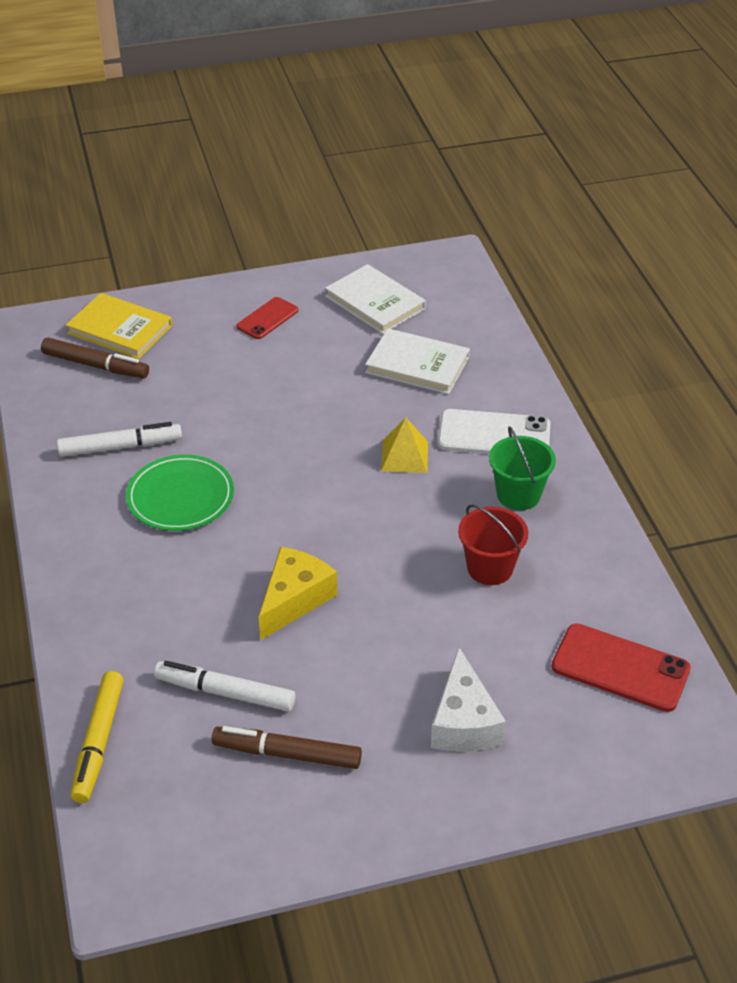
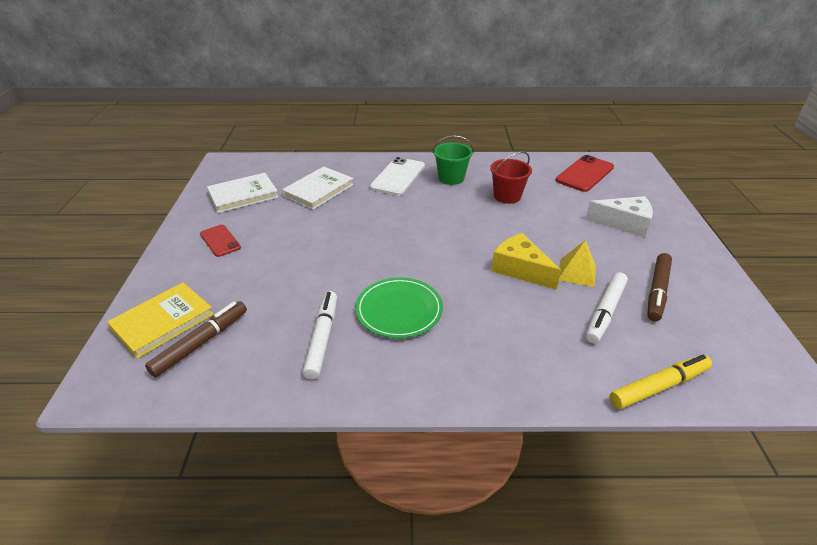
camera: 75 degrees left, 5 degrees down
yellow marker [71,671,124,803] -> yellow marker turned 45 degrees counterclockwise [609,355,712,409]
yellow pyramid [381,417,428,473] -> yellow pyramid moved to [559,240,596,287]

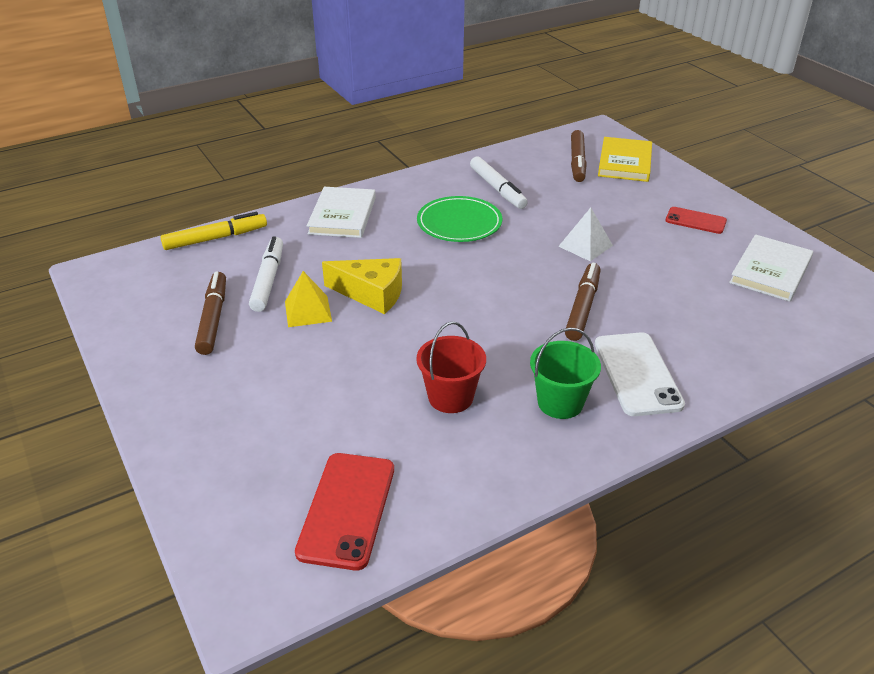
camera: 150 degrees right, 0 degrees up
white book [282,166,354,210] -> white book moved to [307,187,376,238]
white cheese [585,196,653,238] -> none
yellow marker [609,355,712,409] -> yellow marker turned 150 degrees counterclockwise [160,212,267,250]
none -> white pyramid [558,208,613,261]
none -> brown marker [565,263,600,341]

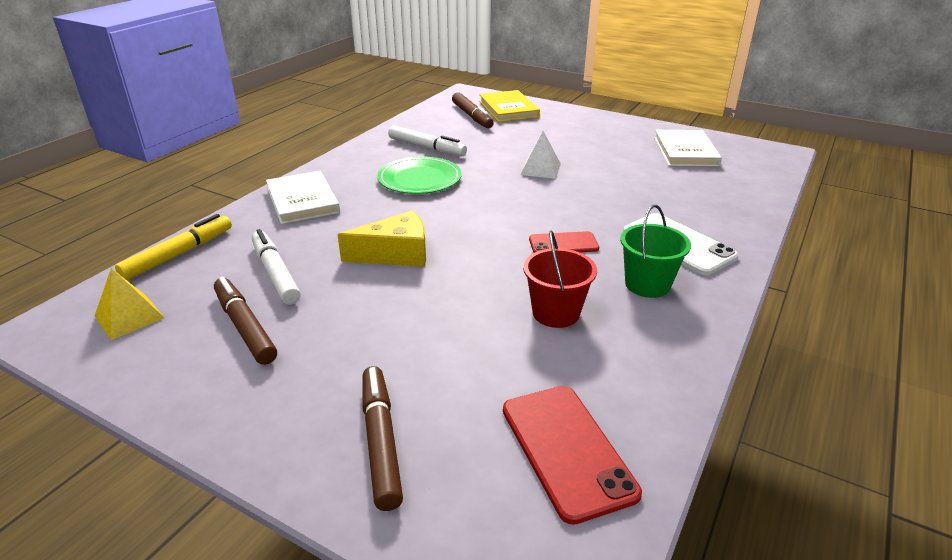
camera: 30 degrees left, 5 degrees down
yellow pyramid [285,271,332,327] -> yellow pyramid moved to [95,268,165,340]
brown marker [565,263,600,341] -> brown marker moved to [363,366,403,511]
red phone [665,207,727,234] -> red phone moved to [529,231,599,253]

